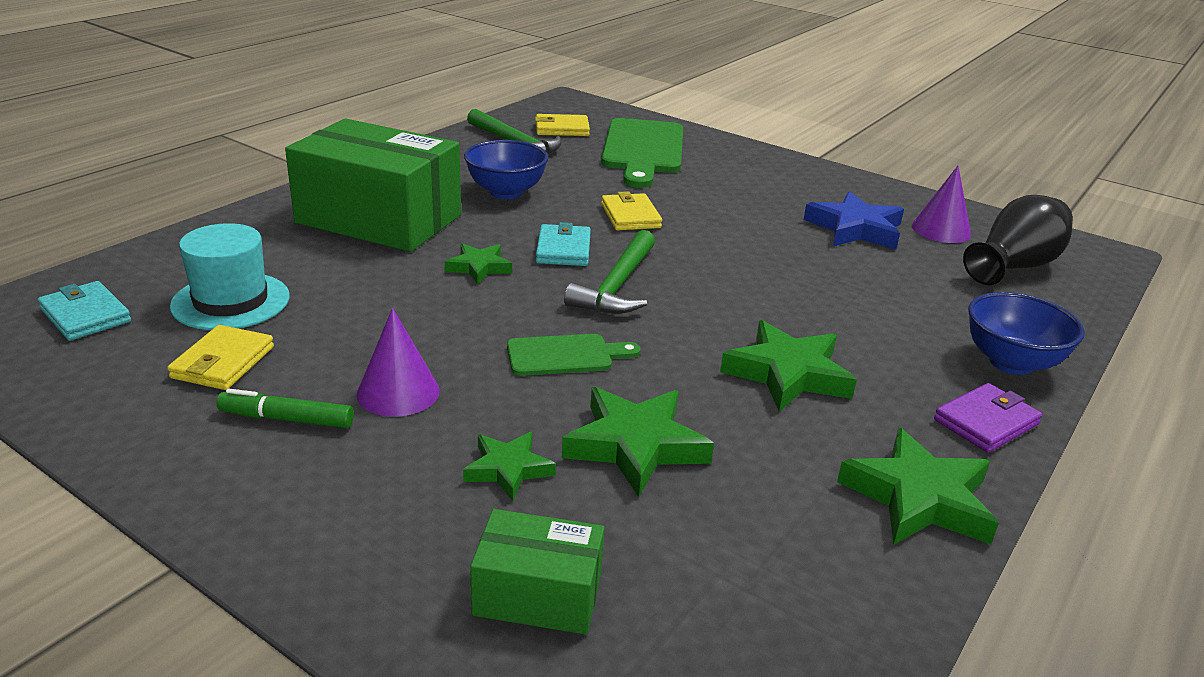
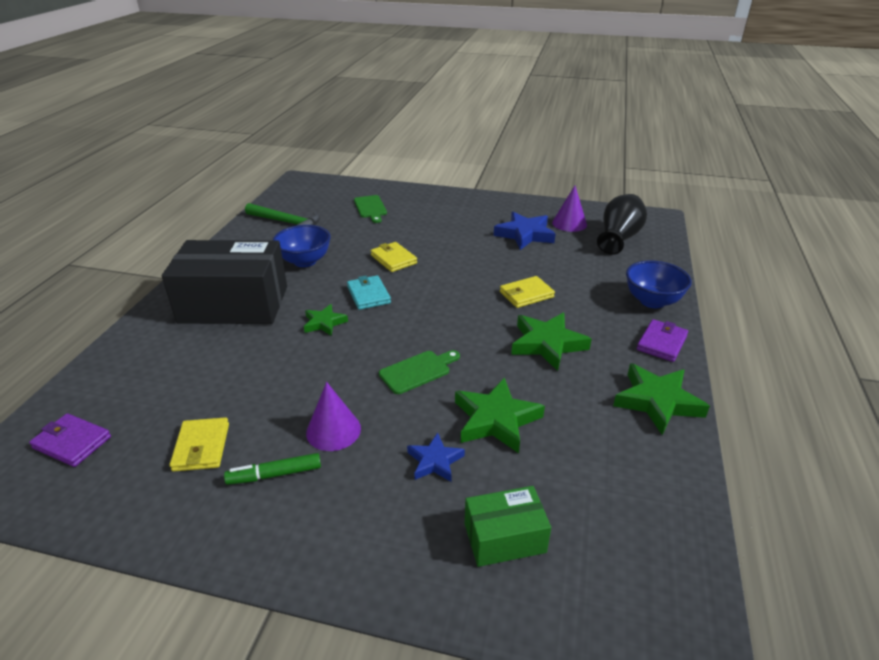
camera: 20 degrees left, 5 degrees up
turquoise wallet [38,281,131,341] -> purple wallet [29,413,111,467]
turquoise hat [170,223,290,330] -> none
green box [285,119,461,252] -> black box [162,240,287,324]
green star [463,432,556,501] -> blue star [407,433,465,482]
yellow wallet [535,114,590,136] -> yellow wallet moved to [500,276,555,308]
green hammer [564,230,655,314] -> none
green cutting board [601,118,683,188] -> green cutting board [354,195,387,223], size x0.52

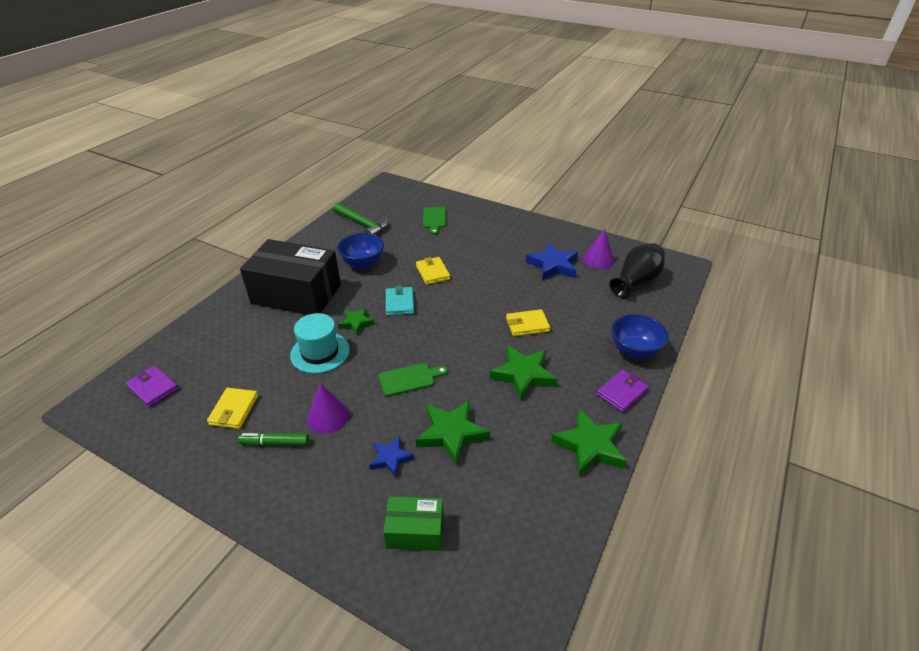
camera: 15 degrees right, 5 degrees up
none -> turquoise hat [290,313,350,374]

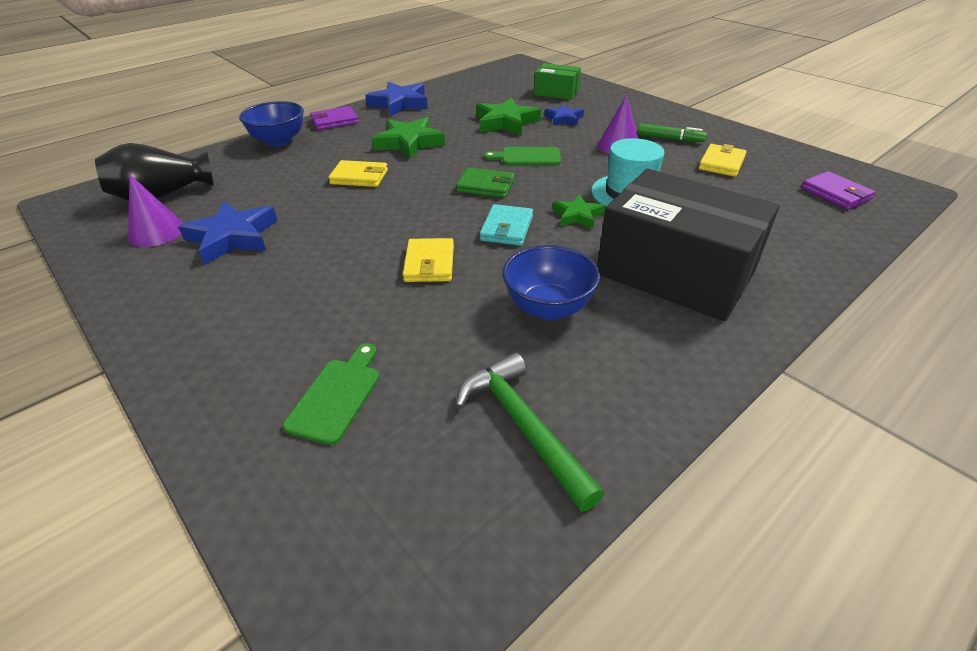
camera: 160 degrees left, 0 degrees up
green star [551,409,627,476] -> blue star [365,82,428,116]
none -> green wallet [456,168,515,198]

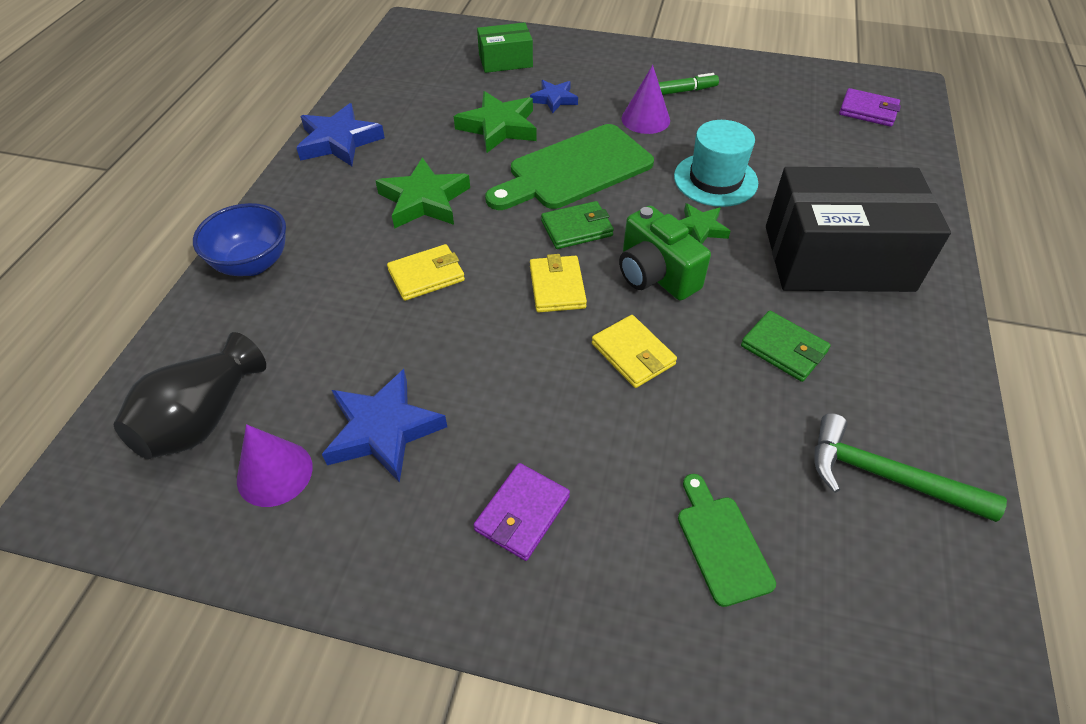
camera: 35 degrees left, 10 degrees up
purple wallet [310,106,359,130] -> purple wallet moved to [473,463,570,561]
turquoise wallet [480,204,533,246] -> green camera [619,205,711,300]
green cutting board [484,147,561,165] -> green cutting board [485,124,654,210], size x1.91
blue bowl [502,245,600,320] -> green wallet [741,311,831,382]
yellow wallet [699,144,746,177] -> yellow wallet moved to [530,254,587,312]

